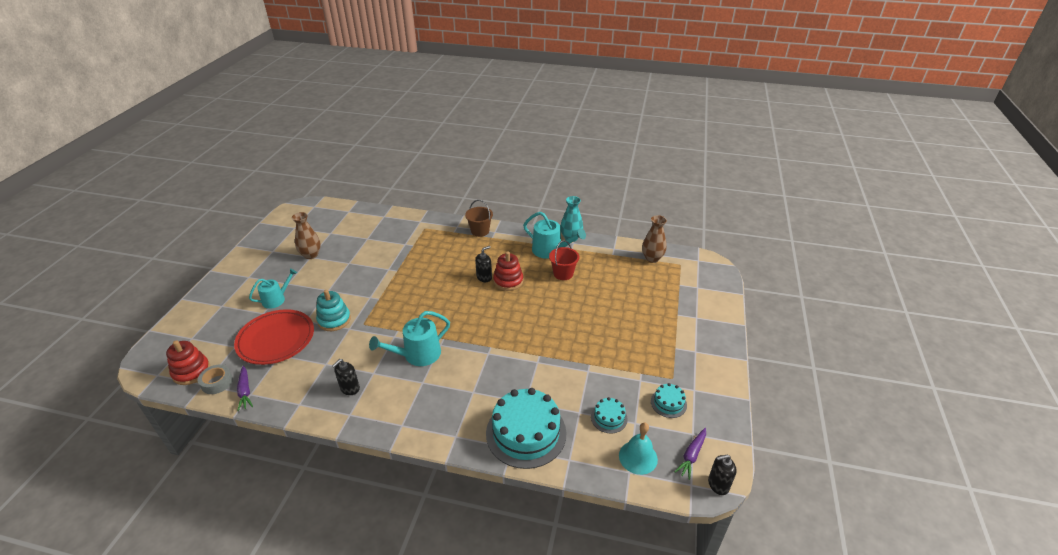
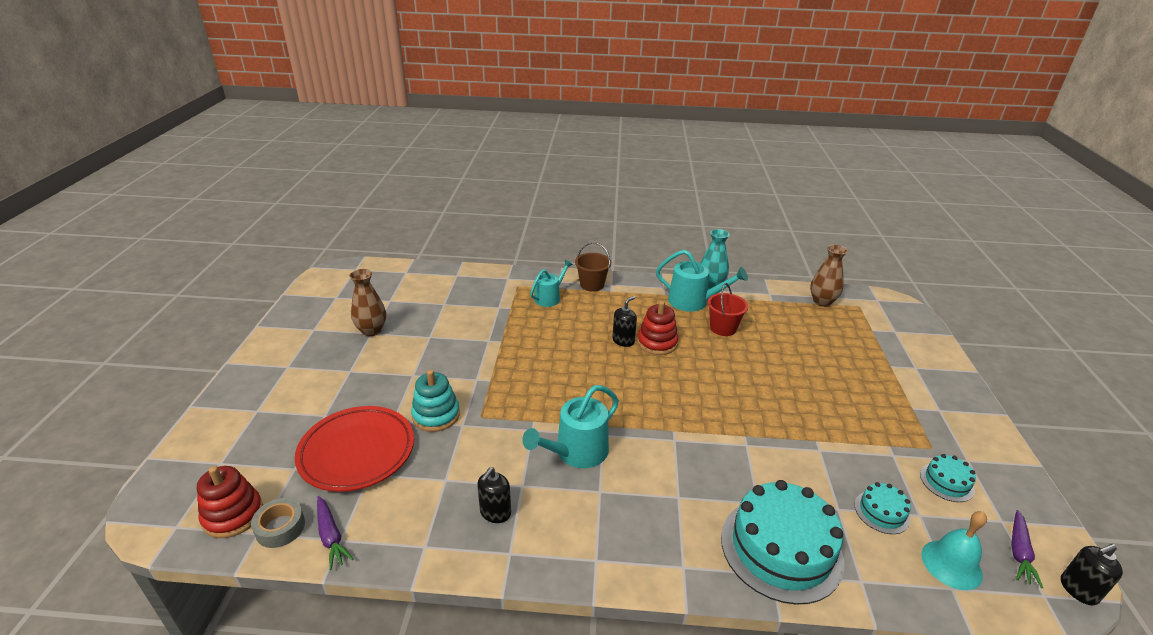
camera: 10 degrees left, 5 degrees down
turquoise watering can [249,269,297,309] -> turquoise watering can moved to [530,260,573,307]

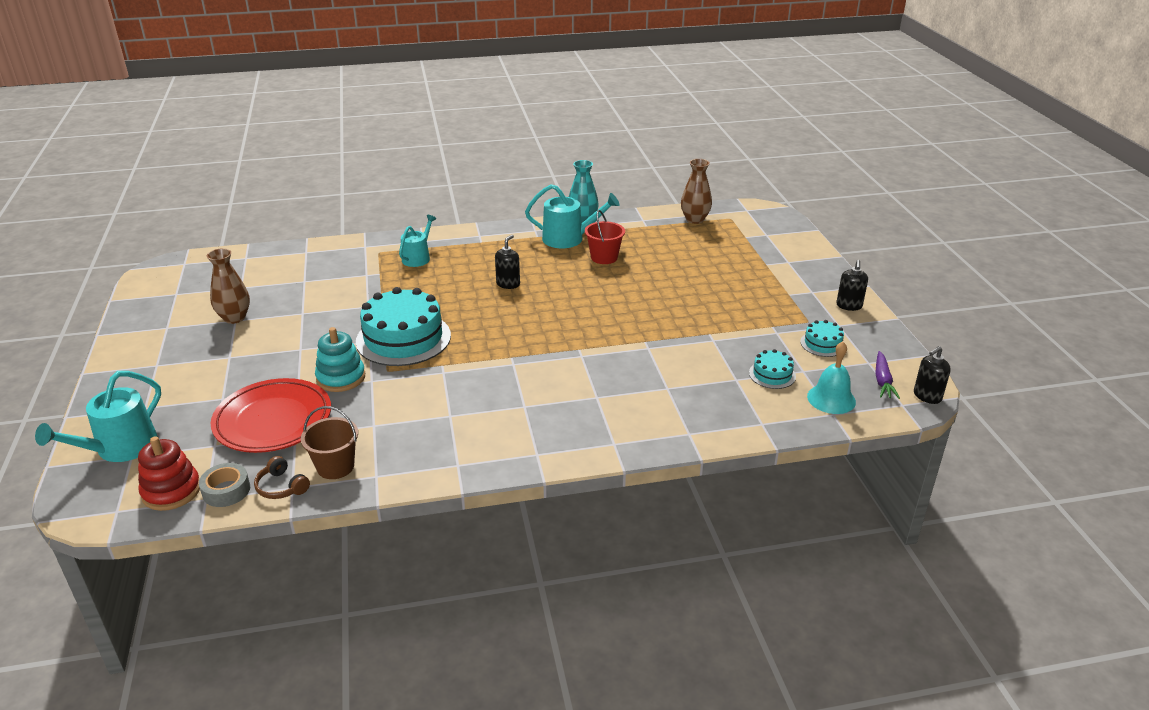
camera: 15 degrees left, 0 degrees up
purple carrot [317,496,354,570] -> brown headphones [254,456,310,499]
black soap dispenser [477,467,511,523] -> black soap dispenser moved to [836,260,868,311]
turquoise watering can [522,385,619,468] -> turquoise watering can moved to [35,371,161,462]
brown bucket [575,242,611,292] -> brown bucket moved to [301,406,358,479]
red stacking toy [637,301,678,355] -> none
turquoise cake [721,480,844,605] -> turquoise cake moved to [356,287,451,366]

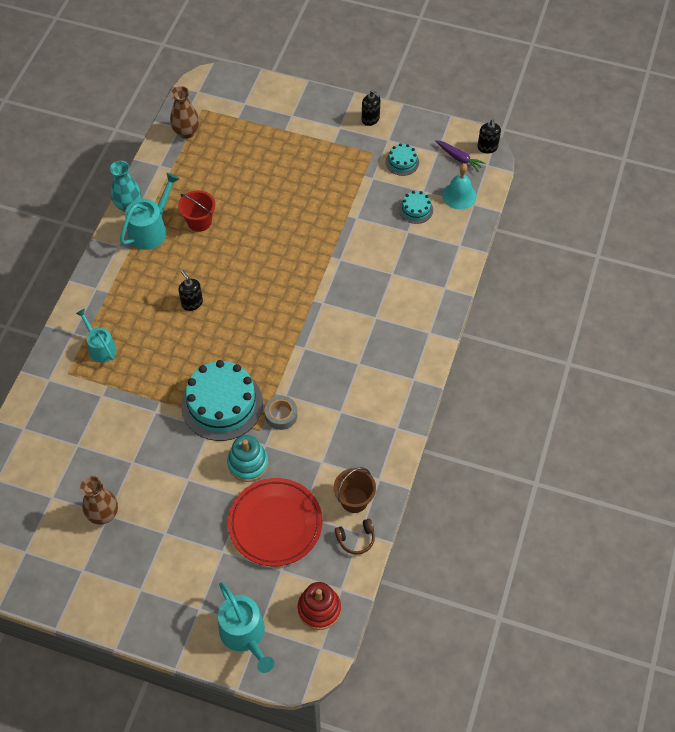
camera: 60 degrees left, 25 degrees up
grey tape [199,463,250,507] -> grey tape moved to [265,396,297,430]

